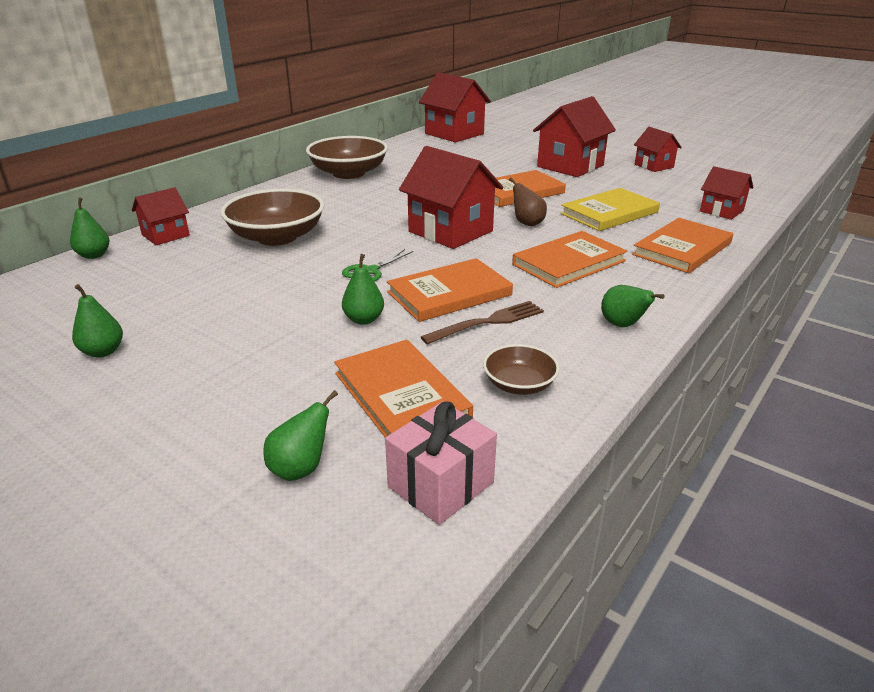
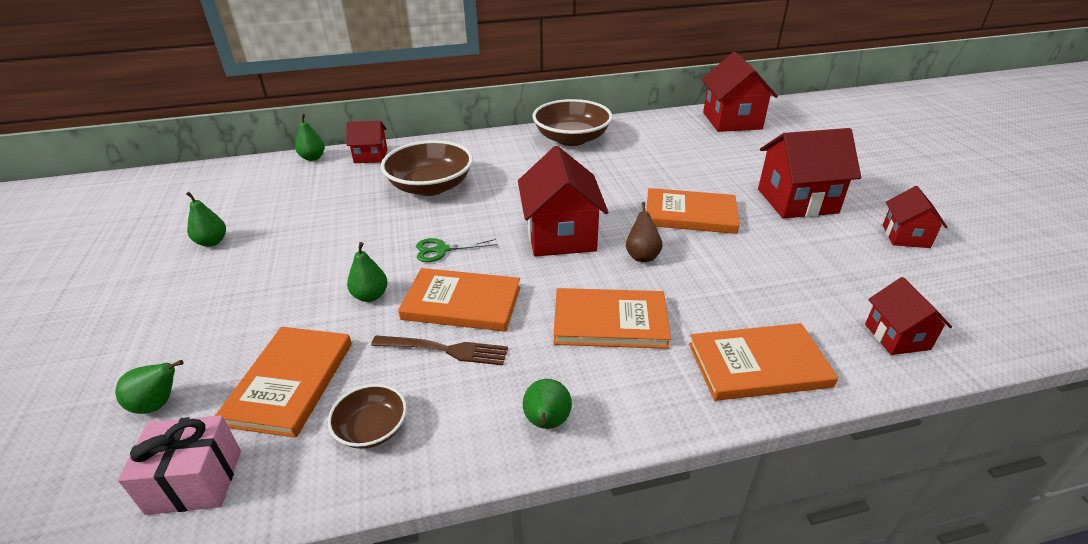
camera: 40 degrees right, 5 degrees up
yellow book [561,188,660,231] -> none

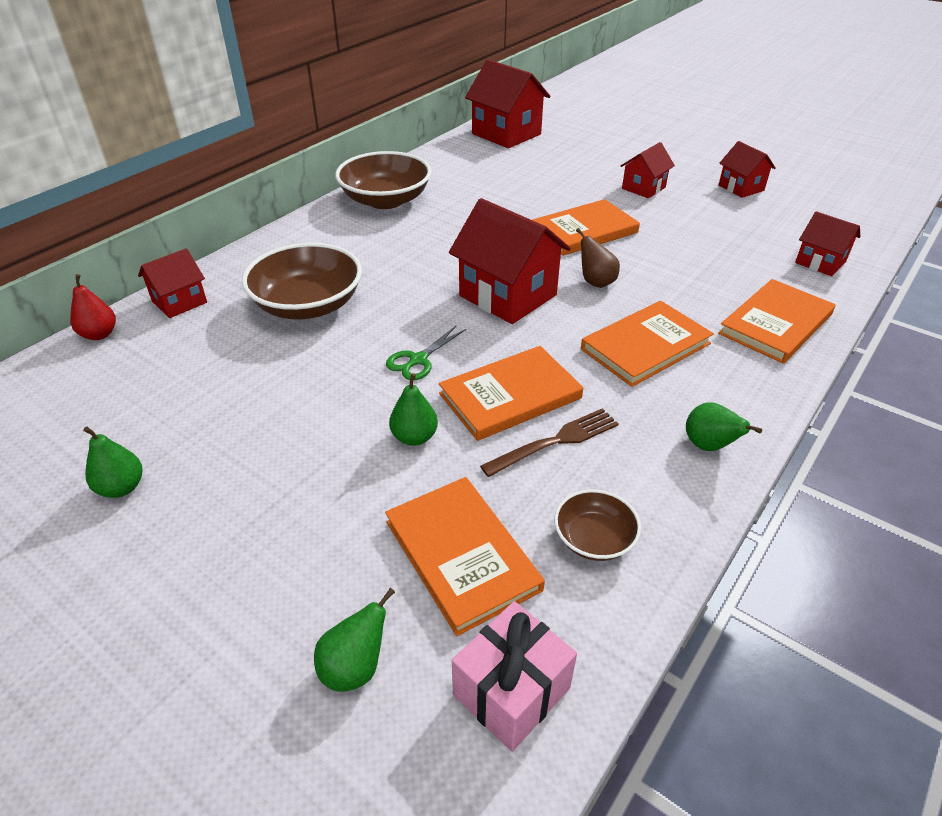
camera: 40 degrees left, 5 degrees up
green pear [295,113,325,161] -> red pear [70,274,116,340]
red house [758,128,861,219] -> red house [621,142,675,198], size x0.56

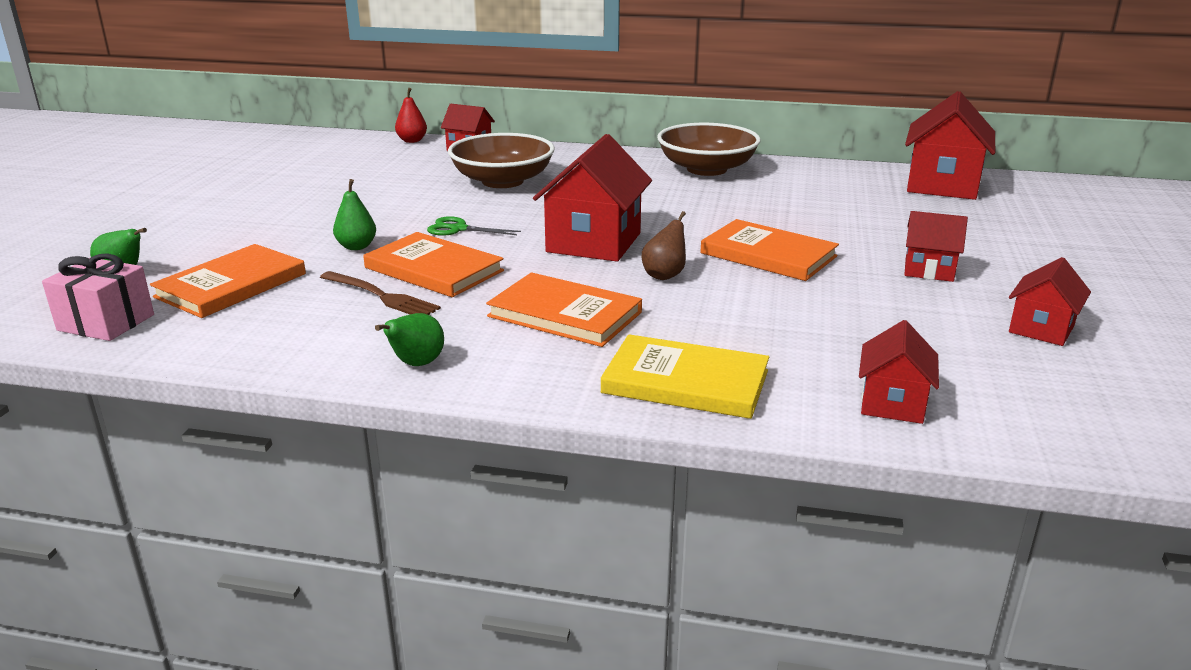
camera: 65 degrees right, 15 degrees down
green pear [83,427,143,498] -> none
brown bowl [554,489,641,561] -> none
orange book [718,279,836,364] -> yellow book [601,334,769,419]

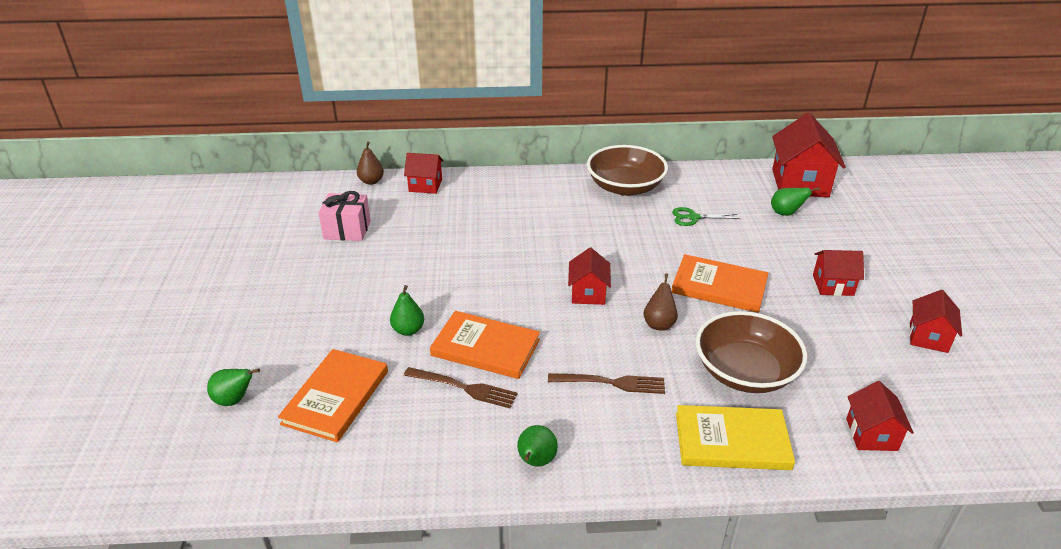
camera: 15 degrees left, 10 degrees up
pink gift [42,253,154,341] -> pink gift moved to [318,191,371,241]
red pear [395,88,427,143] -> brown pear [357,141,384,185]
green scissors [427,216,521,236] -> green scissors moved to [672,207,739,226]
brown bowl [448,133,555,188] -> brown bowl moved to [696,311,808,393]
orange book [486,272,642,347] -> brown fork [548,373,665,394]
red house [533,134,652,262] -> red house [568,248,611,305], size x0.56
none -> green pear [771,187,820,216]

